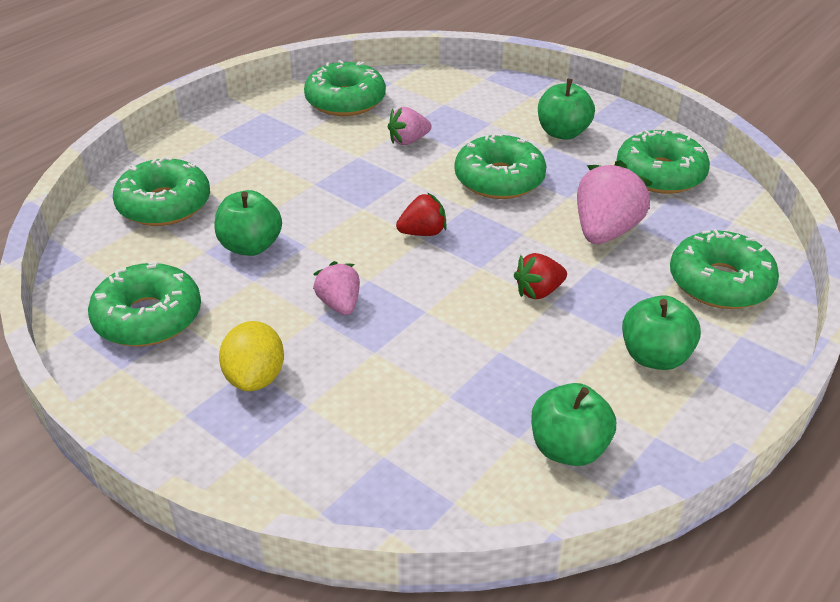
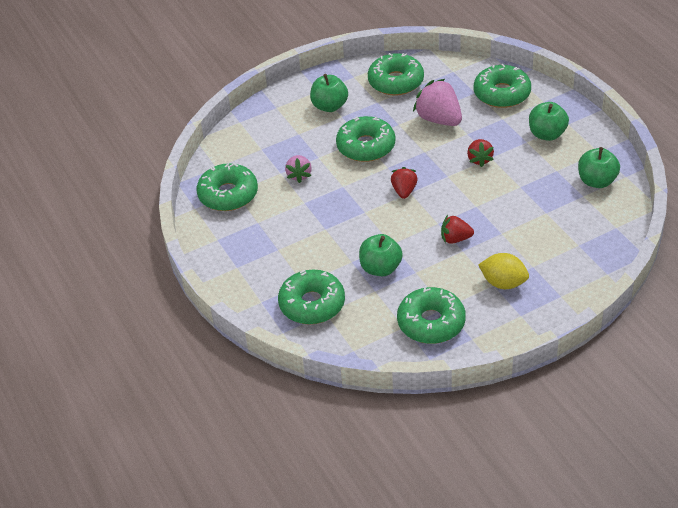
camera: 65 degrees left, 5 degrees up
pink strawberry [313,261,360,315] -> red strawberry [441,215,474,244]

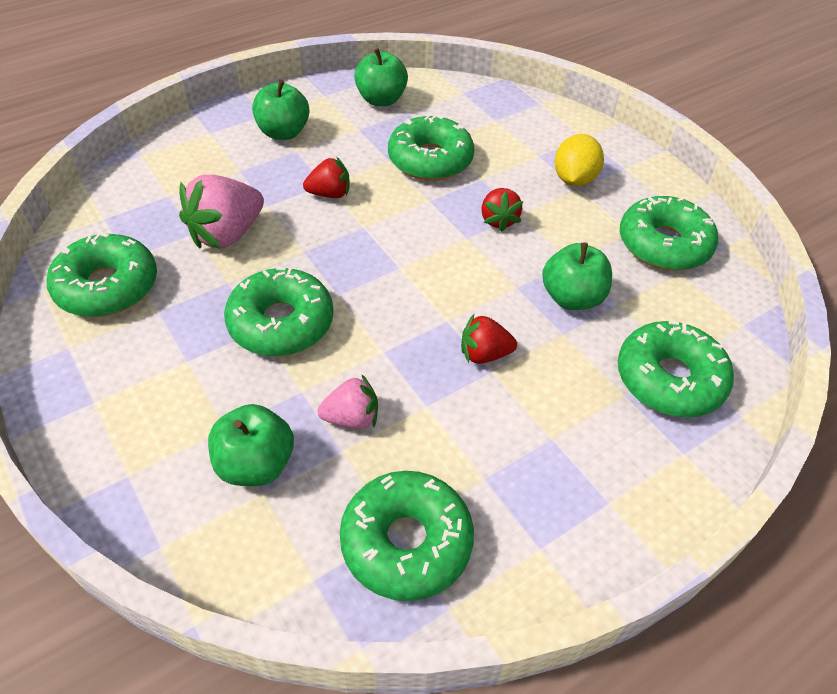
camera: 100 degrees left, 5 degrees up
green apple [310,74,348,112] -> green apple moved to [208,404,294,486]
red strawberry [391,167,418,199] -> red strawberry moved to [461,314,517,364]
green donut [474,64,531,108] -> green donut moved to [388,115,474,181]

